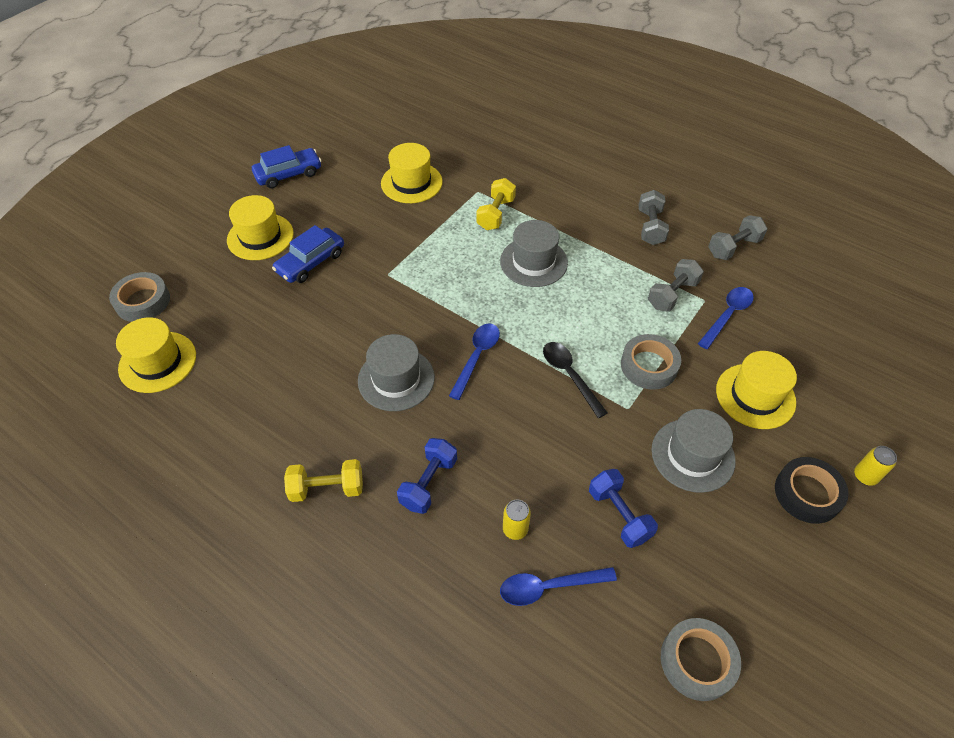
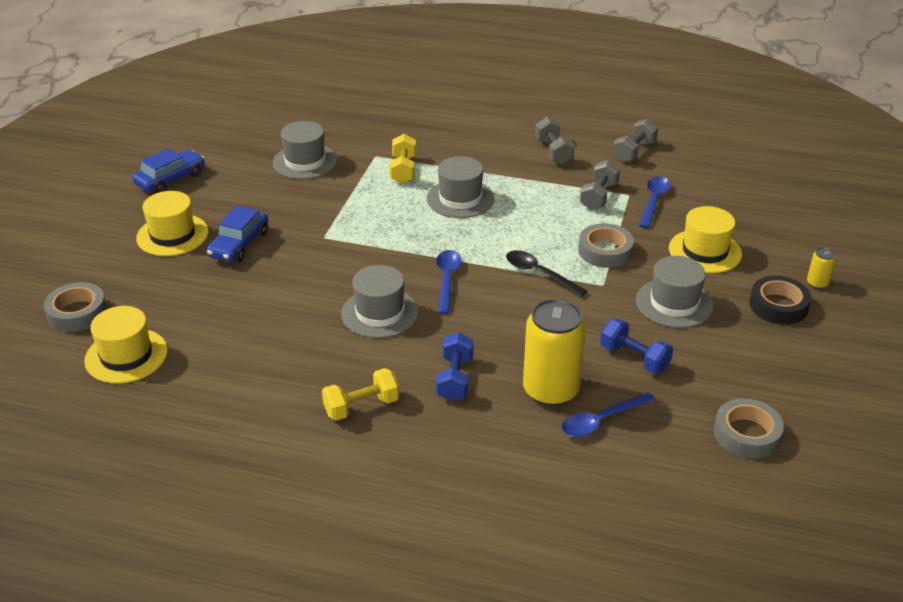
camera: 20 degrees left, 15 degrees down
yellow hat [381,143,443,203] -> grey hat [273,121,338,179]
yellow can [503,500,531,540] -> yellow can [523,299,586,406], size x2.30

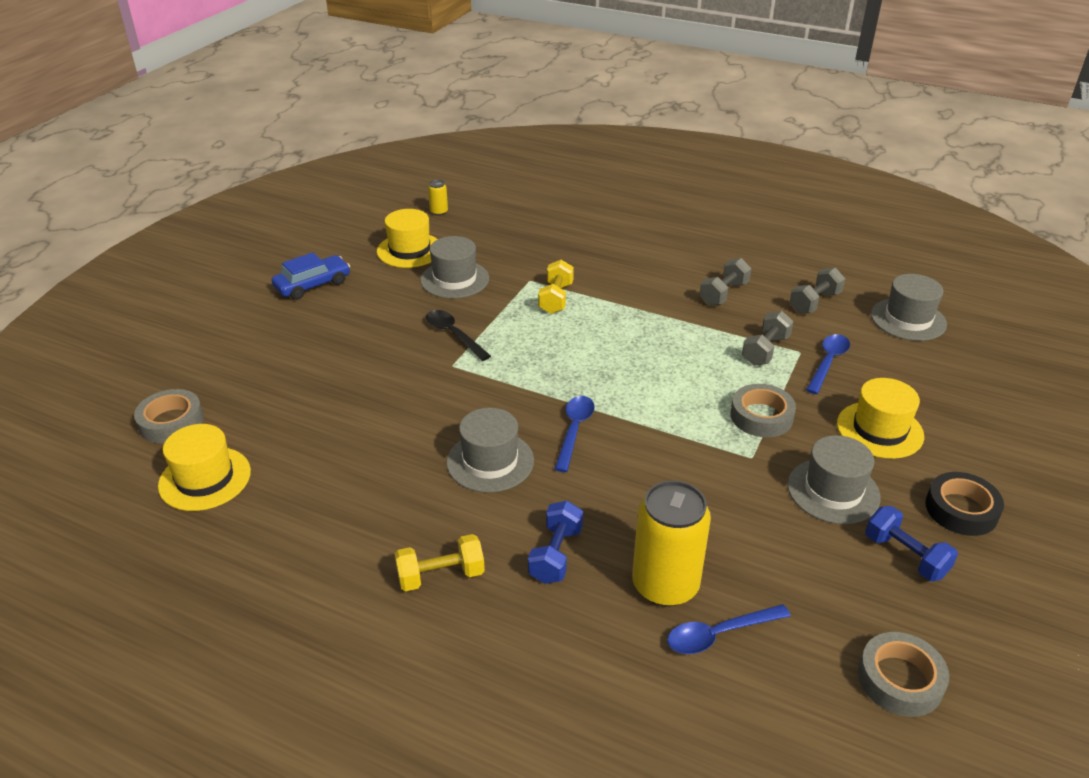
camera: 10 degrees right, 0 degrees up
yellow hat [136,191,208,256] -> yellow hat moved to [377,209,438,268]
blue car [207,205,268,262] -> none
grey hat [427,156,494,218] -> grey hat moved to [871,274,947,341]
black spoon [506,250,588,297] -> black spoon moved to [426,310,491,361]
grey dumbbell [535,117,575,164] -> grey dumbbell turned 45 degrees clockwise [700,258,752,306]
blue dumbbell [600,319,673,374] -> blue dumbbell moved to [865,506,958,581]
yellow can [807,247,836,289] -> yellow can moved to [428,180,448,216]

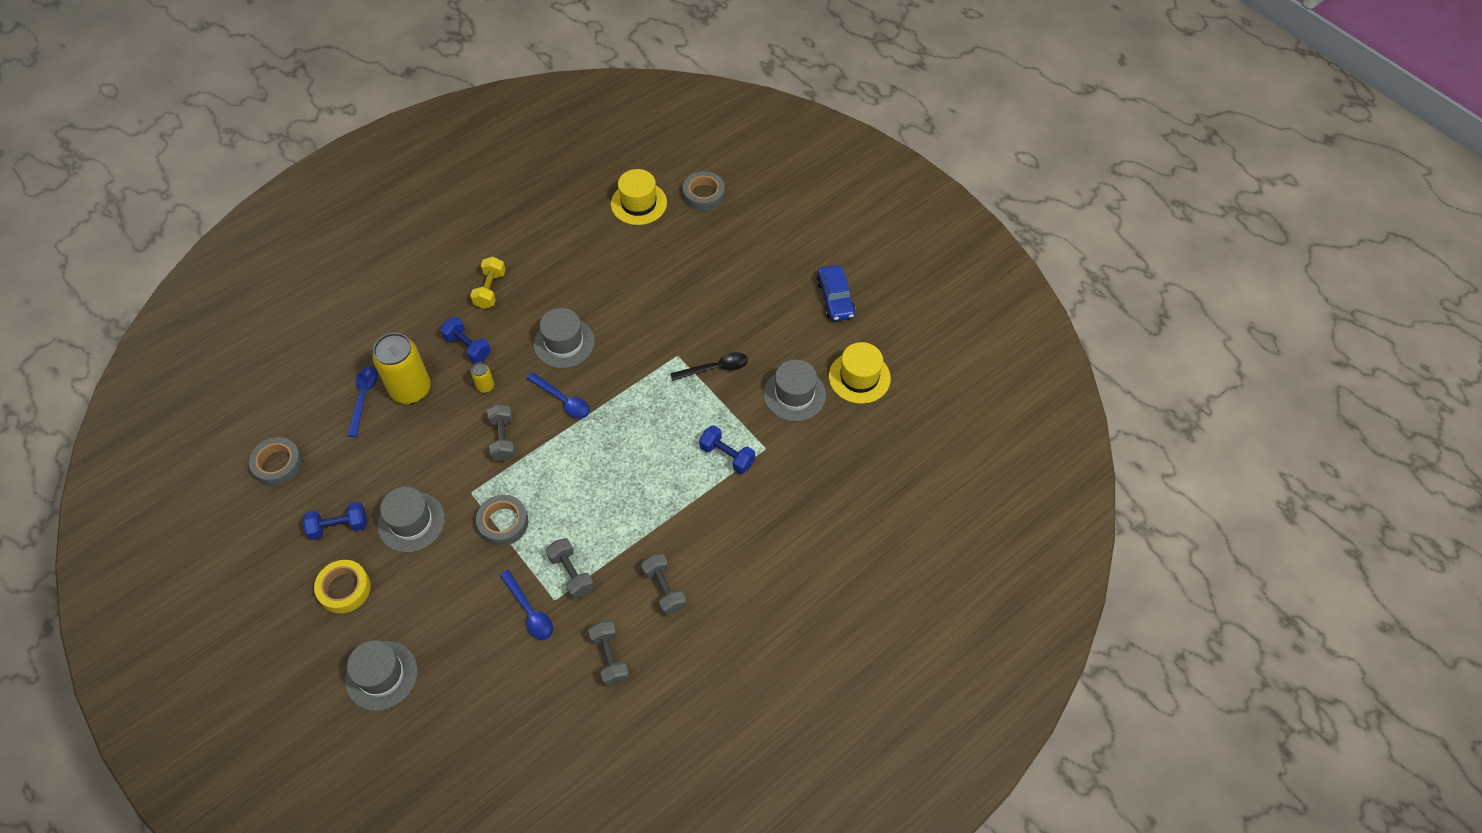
camera: 115 degrees right, 20 degrees up
yellow can [428,180,448,216] -> yellow can moved to [471,362,494,393]
yellow dumbbell [538,260,574,314] -> blue dumbbell [699,425,755,474]
yellow hat [837,378,924,459] -> none
grey hat [871,274,947,341] -> grey hat moved to [345,640,418,711]
black tape [925,472,1004,536] -> yellow tape [314,560,371,613]
none -> grey dumbbell [487,404,516,462]

